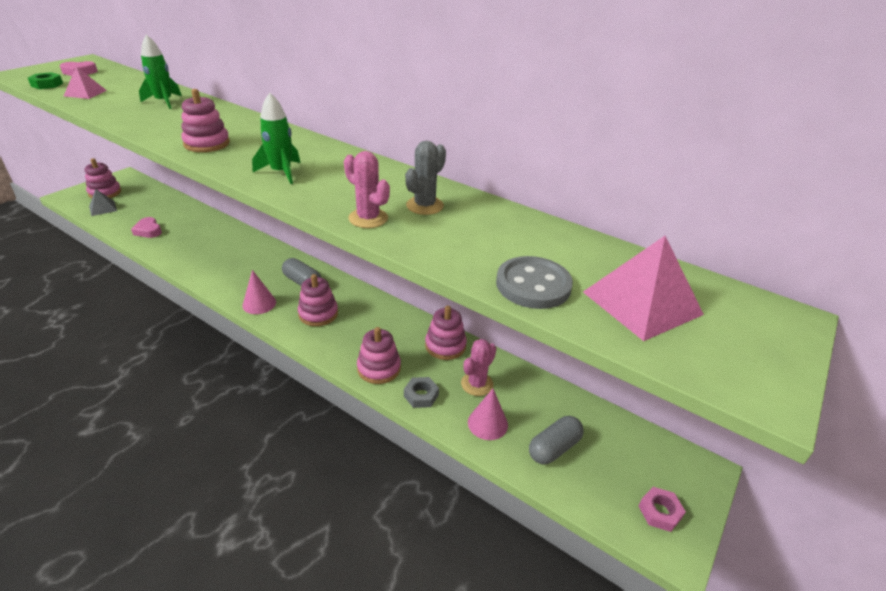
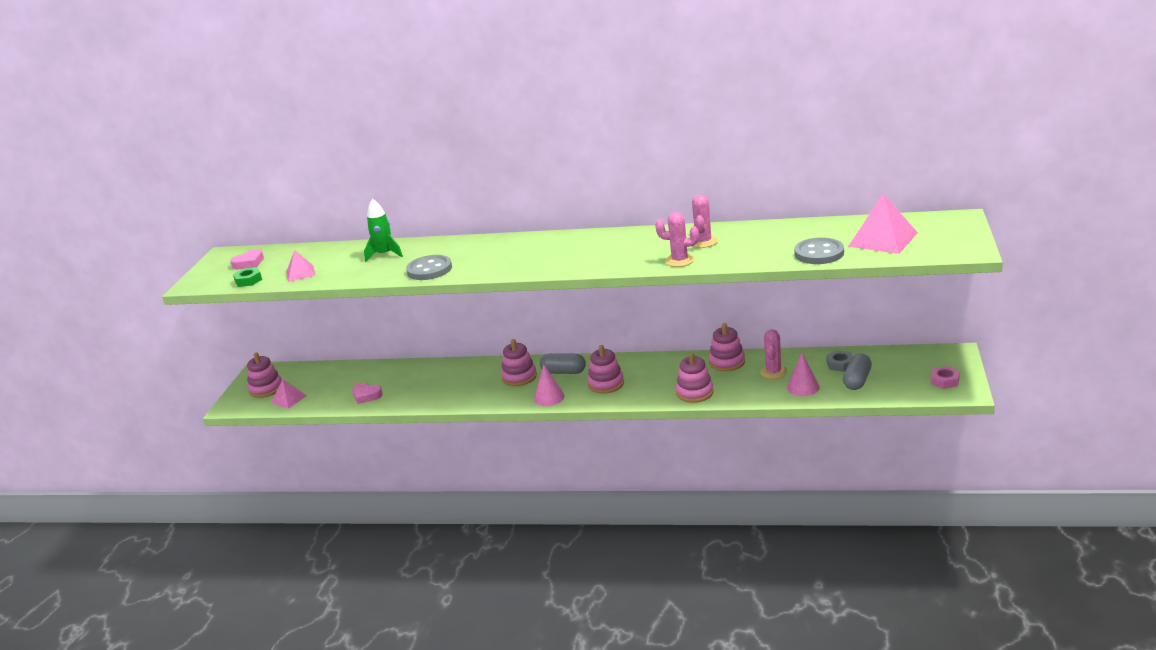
camera: 20 degrees left, 10 degrees down
grey pyramid [89,189,117,216] -> pink pyramid [271,379,307,409]
pink stacking toy [181,89,230,152] -> pink stacking toy moved to [501,339,537,386]
green rocket [252,93,300,184] -> none
grey nut [404,377,439,408] -> grey nut moved to [826,350,853,372]
grey cactus [405,141,446,215] -> pink cactus [692,194,718,248]
none -> grey button [406,255,452,280]

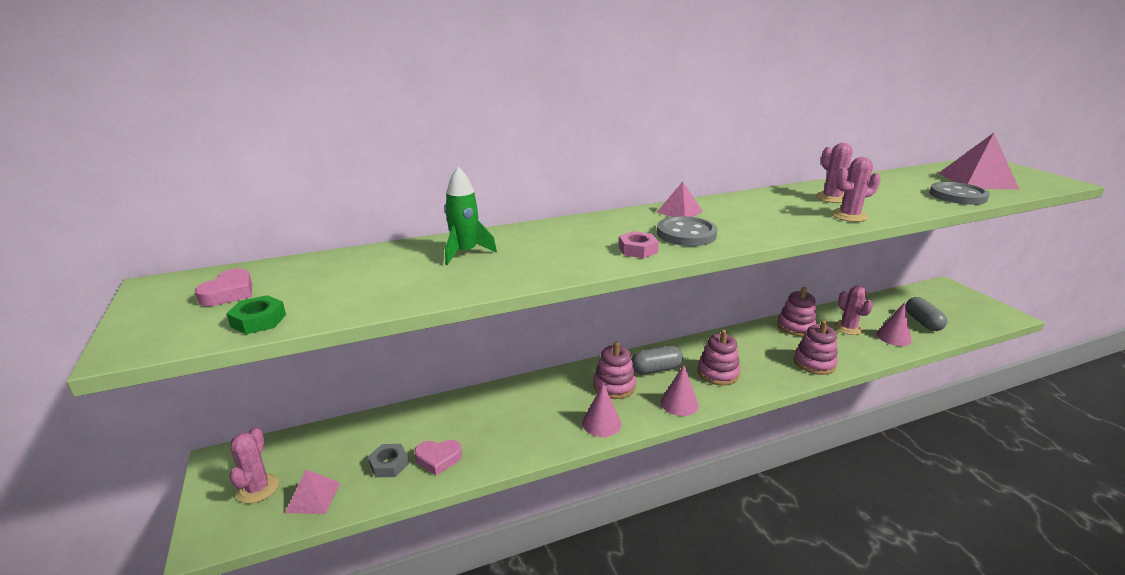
camera: 35 degrees left, 0 degrees up
pink stacking toy [247,353,282,398] -> pink cactus [229,427,279,504]
pink pyramid [286,250,316,282] -> pink pyramid moved to [656,182,703,217]
grey button [406,255,452,280] -> grey button moved to [657,216,717,246]
grey nut [826,350,853,372] -> grey nut moved to [368,444,409,477]
pink nut [931,366,960,389] -> pink nut moved to [619,231,659,258]
none -> pink cone [582,383,621,437]

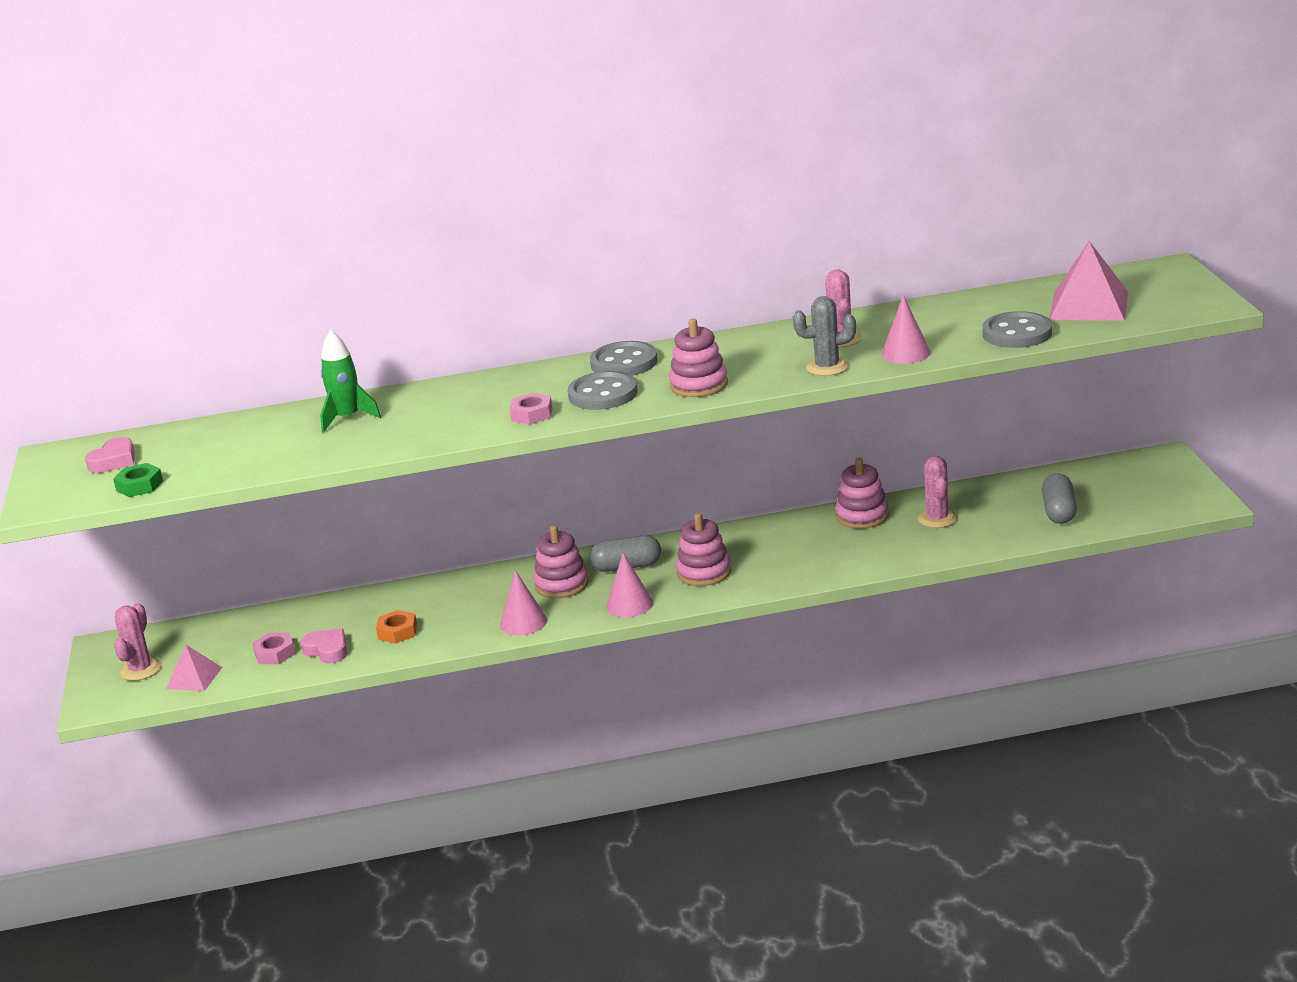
camera: 15 degrees right, 0 degrees up
grey nut [368,444,409,477] -> pink nut [252,633,295,664]
pink heart [414,440,462,476] -> pink heart turned 150 degrees counterclockwise [300,628,347,664]
pink pyramid [656,182,703,217] -> grey button [590,341,658,376]
pink stacking toy [794,320,838,375] -> pink stacking toy moved to [669,319,728,397]
pink cactus [832,157,881,222] -> grey cactus [793,296,856,376]
pink cone [876,302,912,346] -> pink cone moved to [881,295,931,364]
none -> orange nut [376,610,417,644]

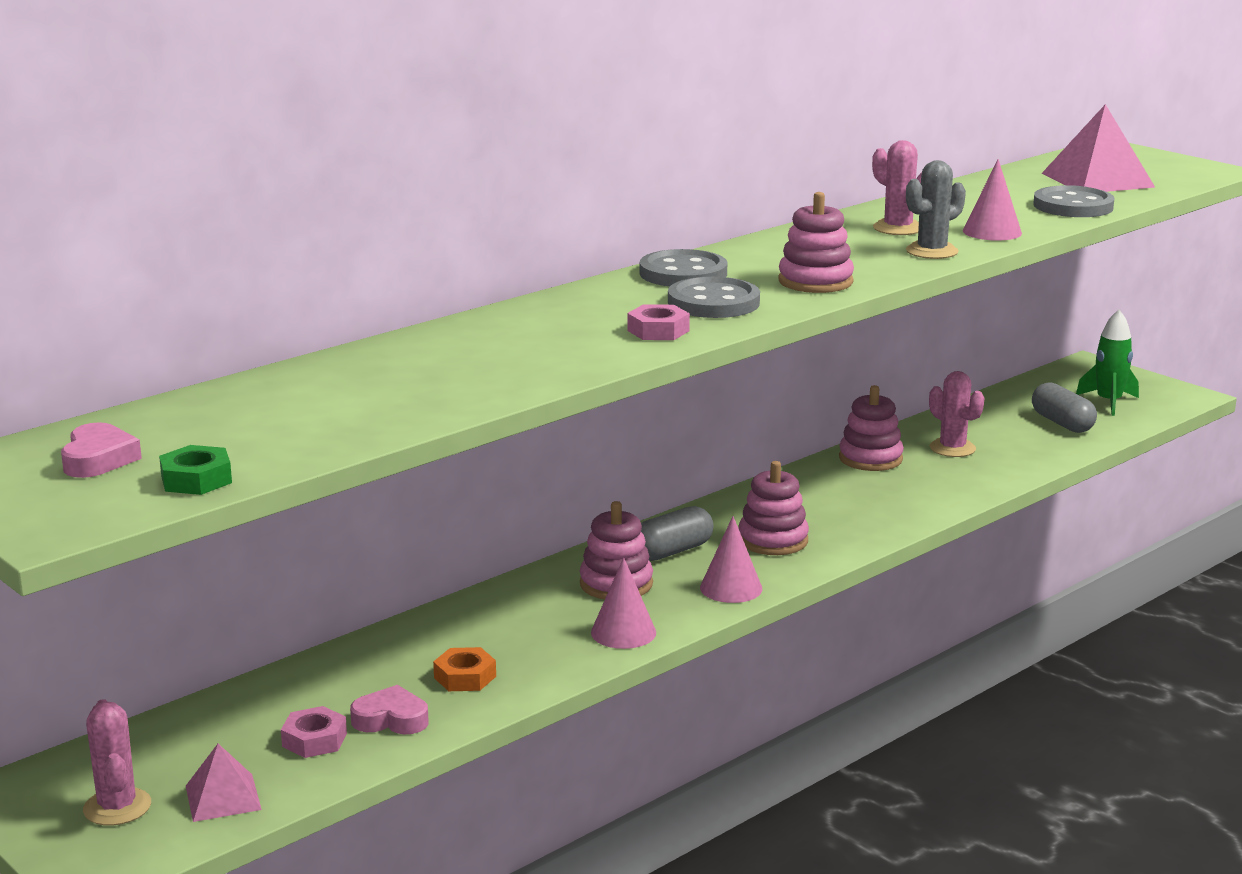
camera: 35 degrees left, 5 degrees down
green rocket [320,330,381,433] -> green rocket moved to [1076,310,1139,416]

